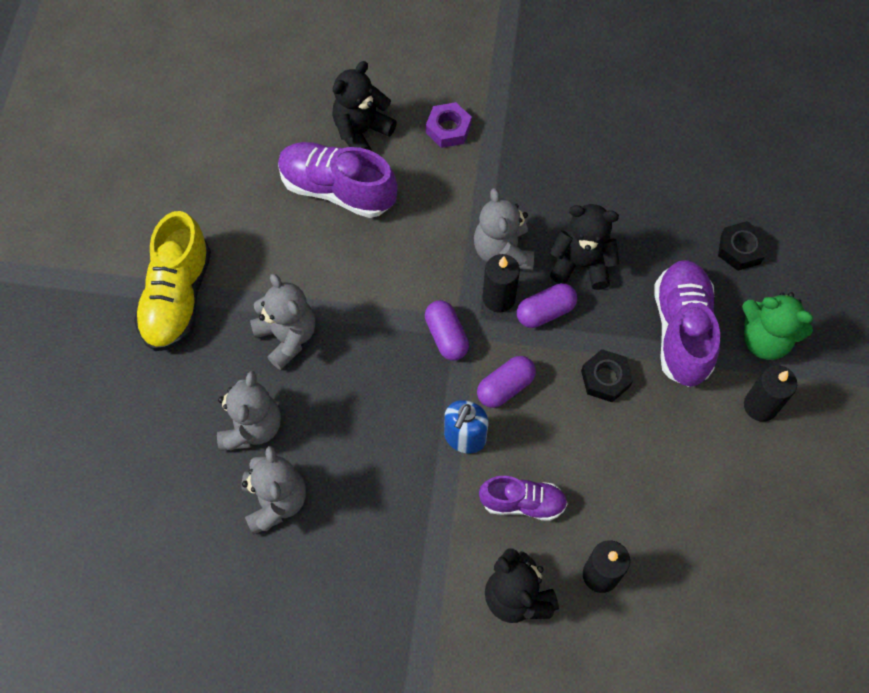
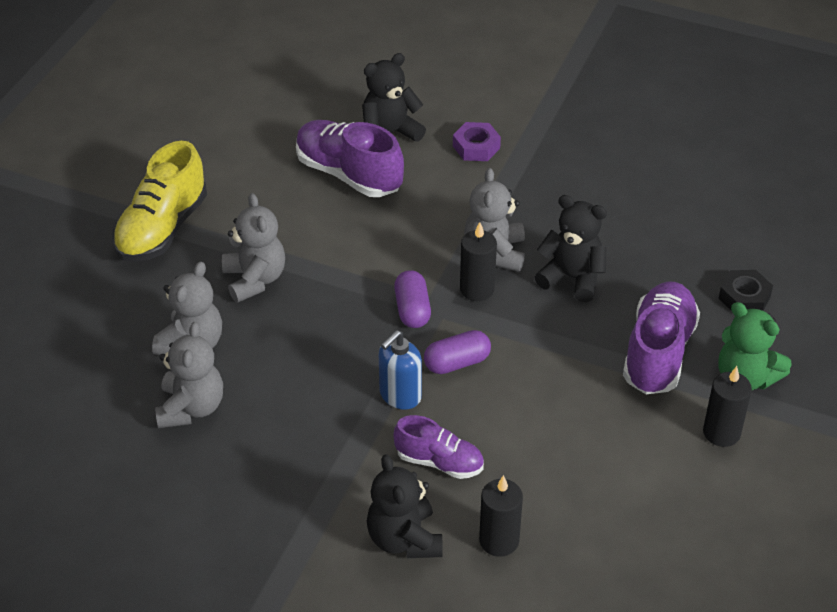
camera: 15 degrees right, 20 degrees down
purple capsule [517,283,577,328] -> none
black nut [581,349,633,402] -> none

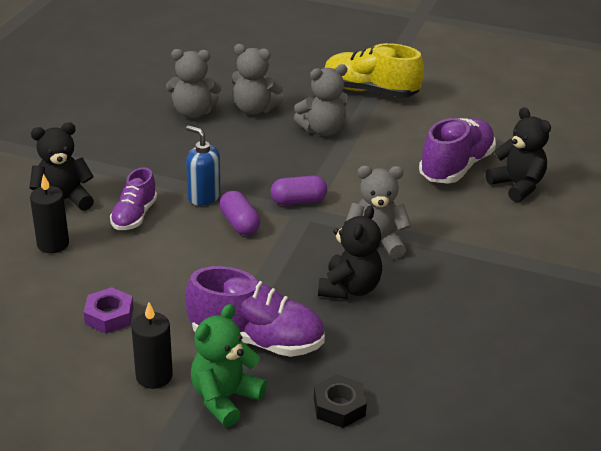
camera: 85 degrees right, 10 degrees down
purple nut [453,122,501,161] -> purple nut moved to [84,287,133,334]
black candle [460,222,497,301] -> none

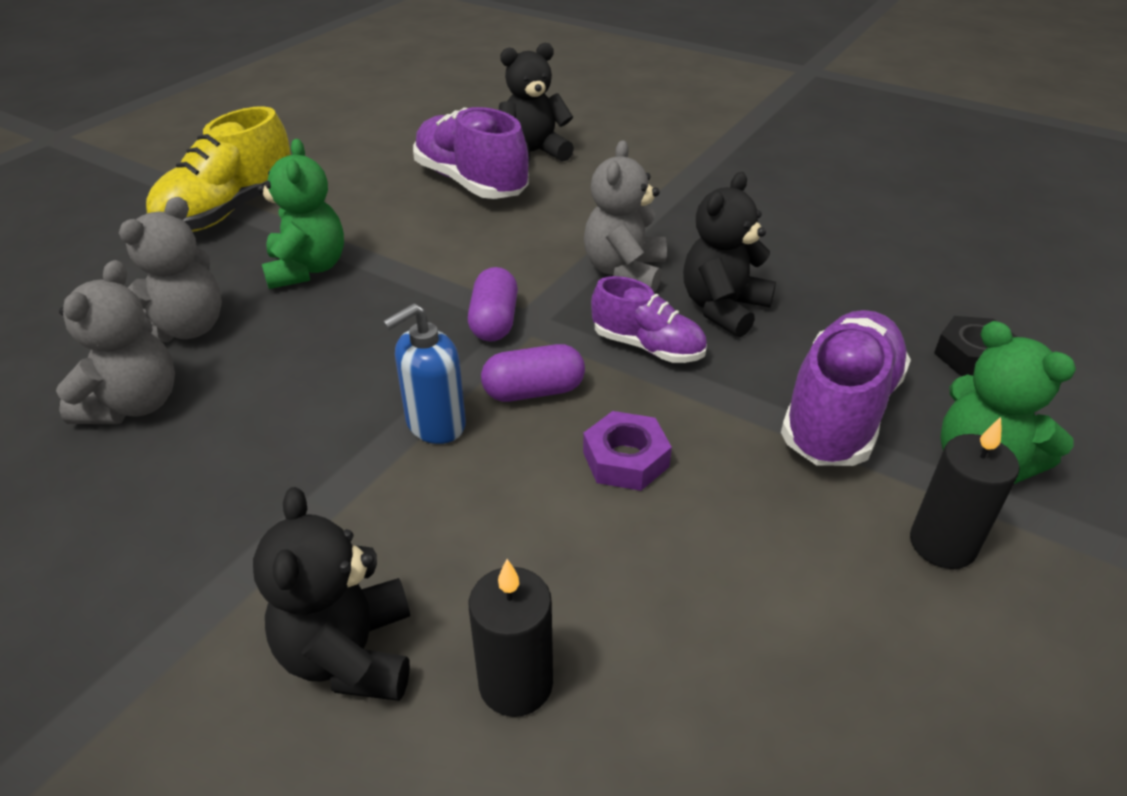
camera: 75 degrees left, 5 degrees up
purple nut [84,287,133,334] -> purple nut moved to [583,411,672,491]
purple shoe [110,167,157,230] -> purple shoe moved to [591,276,707,363]
grey teddy bear [293,64,348,136] -> green teddy bear [257,139,344,289]
black teddy bear [318,206,382,299] -> black teddy bear turned 90 degrees counterclockwise [683,172,776,337]

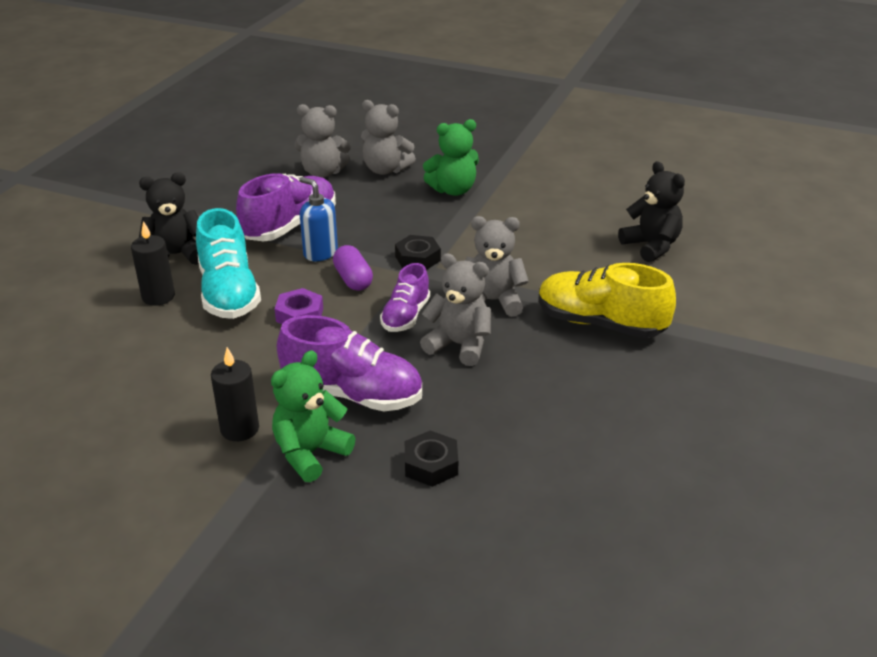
camera: 80 degrees right, 5 degrees down
yellow shoe [145,106,291,232] -> yellow shoe moved to [538,263,676,338]
purple shoe [413,107,529,199] -> purple shoe moved to [236,173,336,241]
purple capsule [468,267,518,342] -> black nut [395,235,441,270]
black teddy bear [683,172,776,337] -> grey teddy bear [420,253,491,366]
none -> turquoise shoe [196,208,261,319]

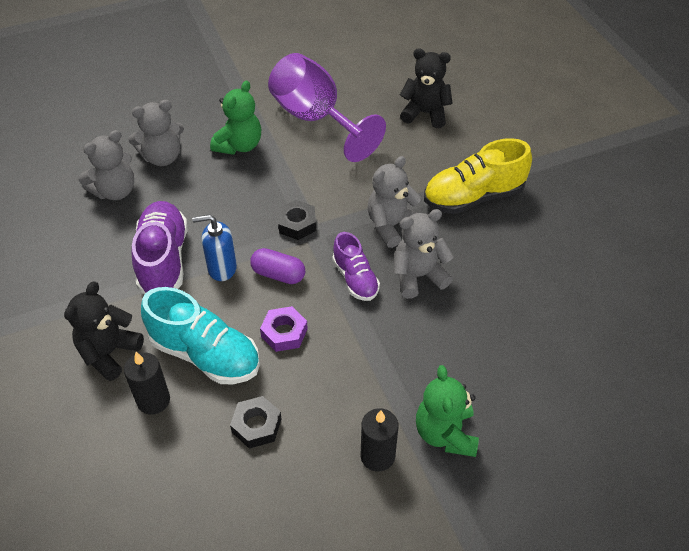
camera: 45 degrees left, 15 degrees up
purple shoe [277,315,422,411] -> none
black nut [405,430,458,487] -> black nut moved to [230,396,281,449]
none -> purple goblet [268,53,386,162]

